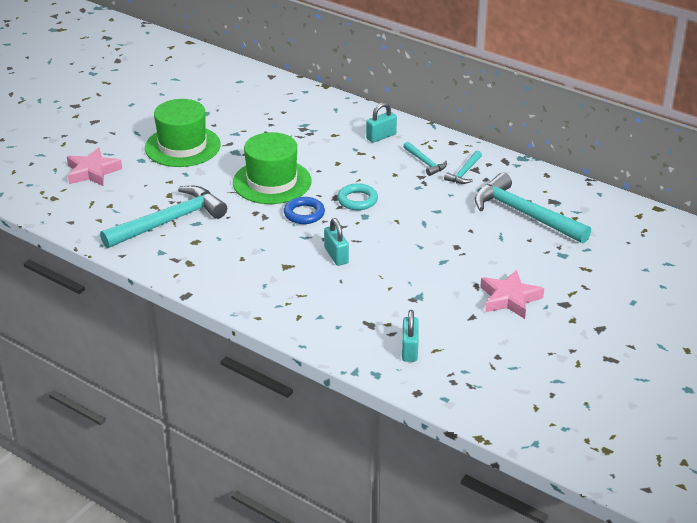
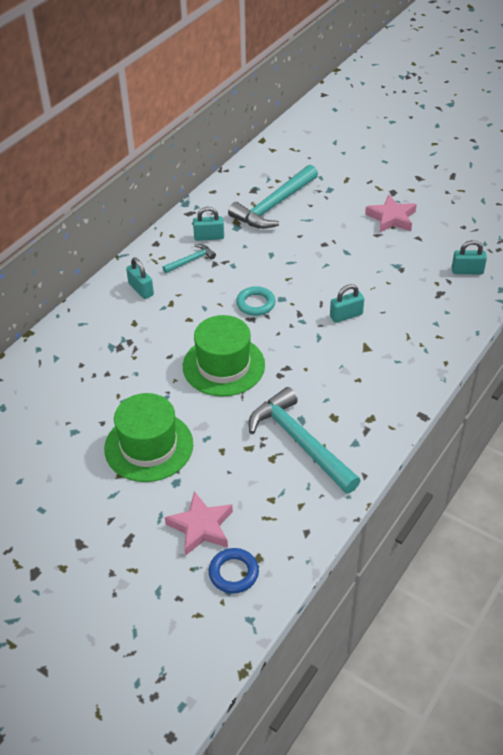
camera: 90 degrees left, 10 degrees up
blue ring [284,197,325,224] -> blue ring moved to [209,548,259,594]
turquoise hammer [444,151,482,184] -> turquoise padlock [193,207,224,241]

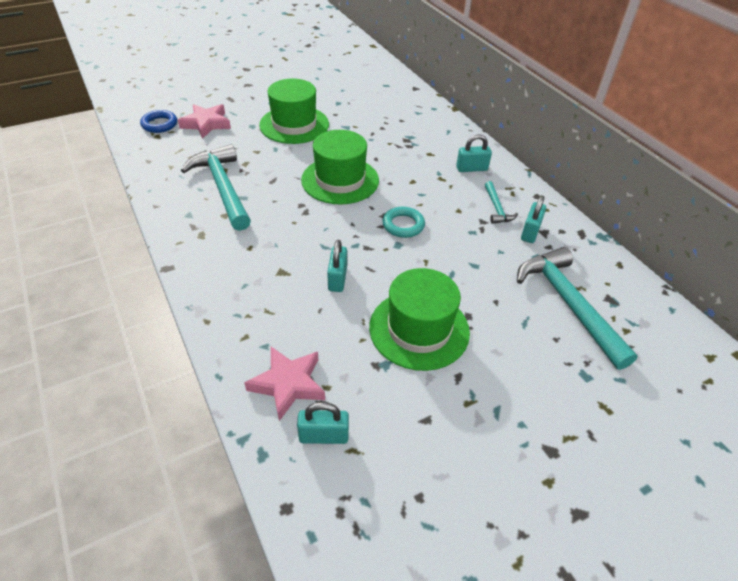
camera: 115 degrees right, 0 degrees up
turquoise hammer [249,387,361,494] -> turquoise hammer turned 105 degrees counterclockwise [181,144,251,231]
pink star [365,194,417,233] -> pink star moved to [244,347,325,421]
turquoise padlock [452,240,487,274] -> turquoise padlock turned 60 degrees clockwise [297,402,349,444]
none -> green hat [369,268,470,371]

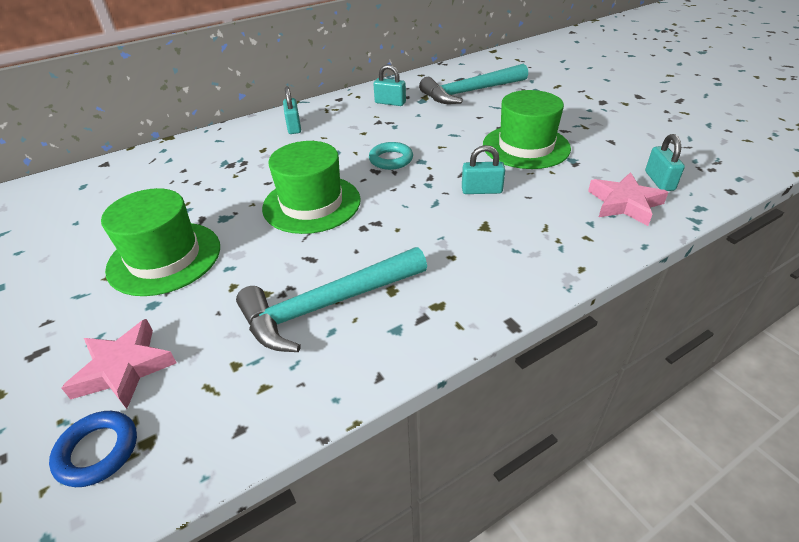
camera: 90 degrees left, 5 degrees down
turquoise hammer [485,181,518,224] -> none

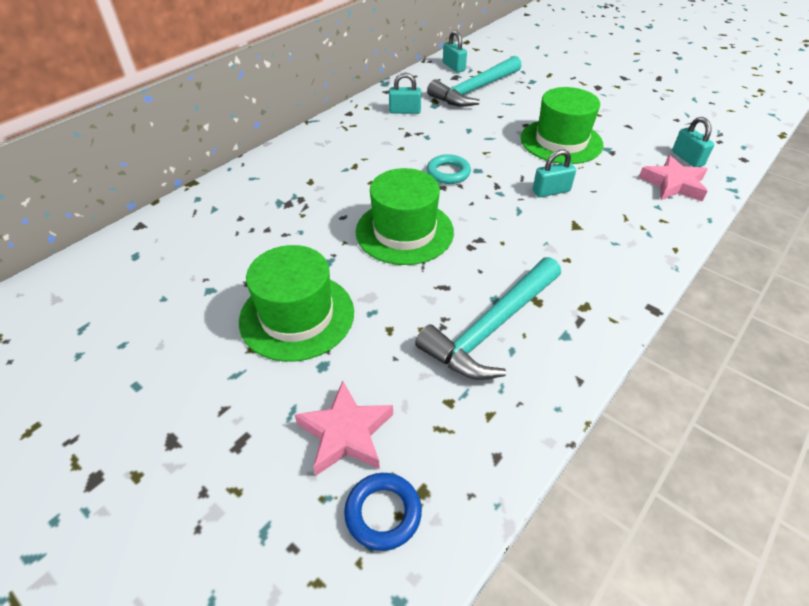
camera: 20 degrees left, 5 degrees up
turquoise padlock [283,86,301,134] -> turquoise padlock moved to [443,30,467,73]

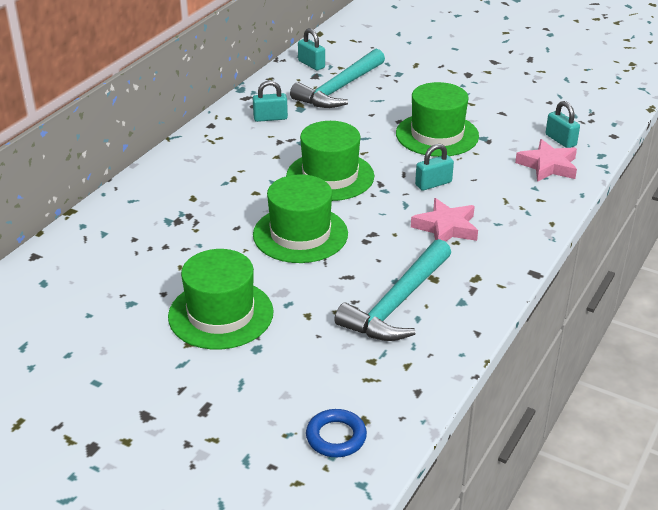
camera: 10 degrees left, 10 degrees down
pink star [295,381,393,476] -> pink star moved to [411,198,478,242]
turquoise ring [427,154,471,184] -> green hat [286,121,374,201]

